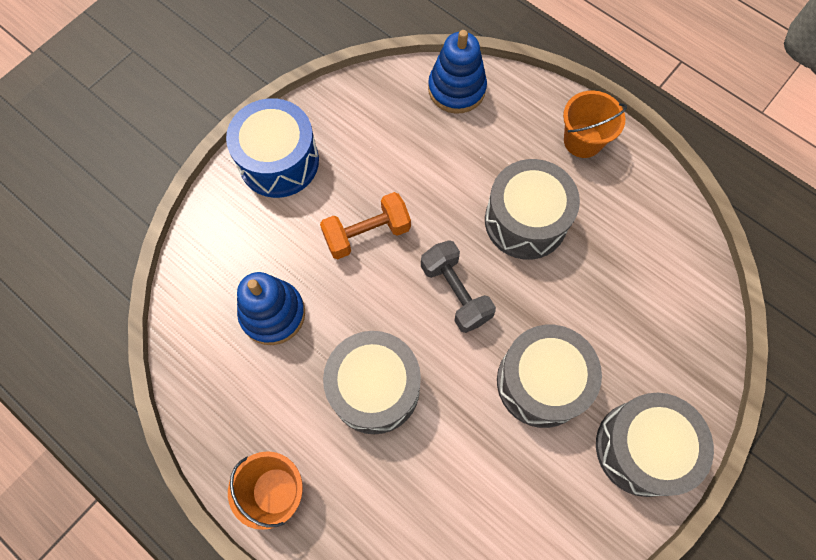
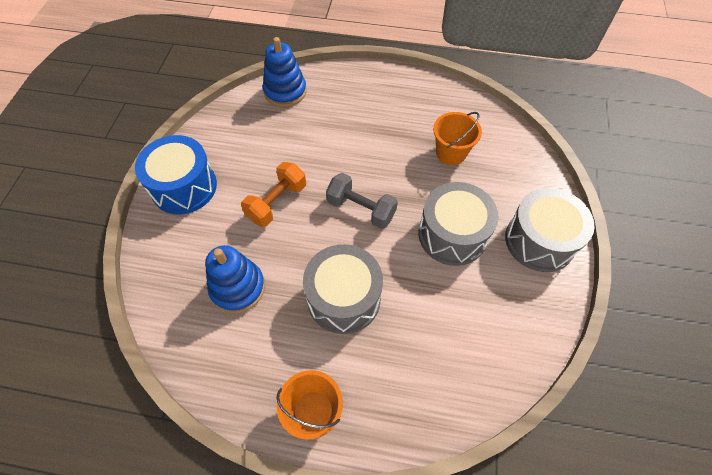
camera: 30 degrees left, 10 degrees down
grey drum [485,159,580,260] -> none
orange bucket [563,90,627,158] -> orange bucket moved to [433,112,482,165]

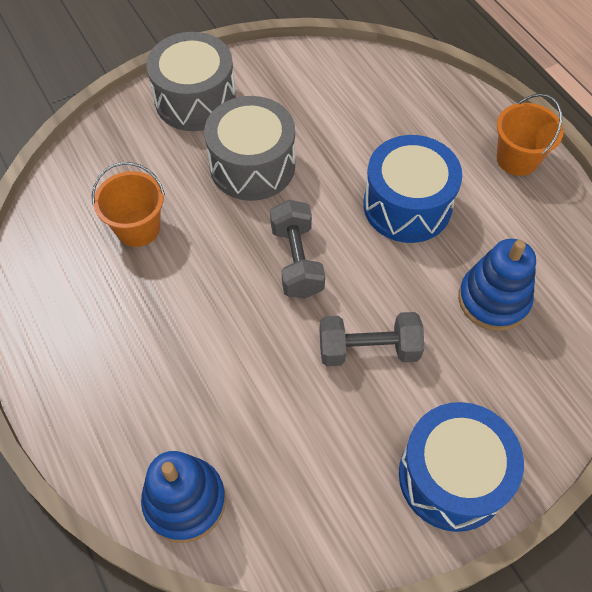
camera: 130 degrees left, 0 degrees up
orange dumbbell [241,162,306,227] -> grey dumbbell [320,312,424,366]
grey drum [303,244,383,334] -> blue drum [363,135,462,243]

